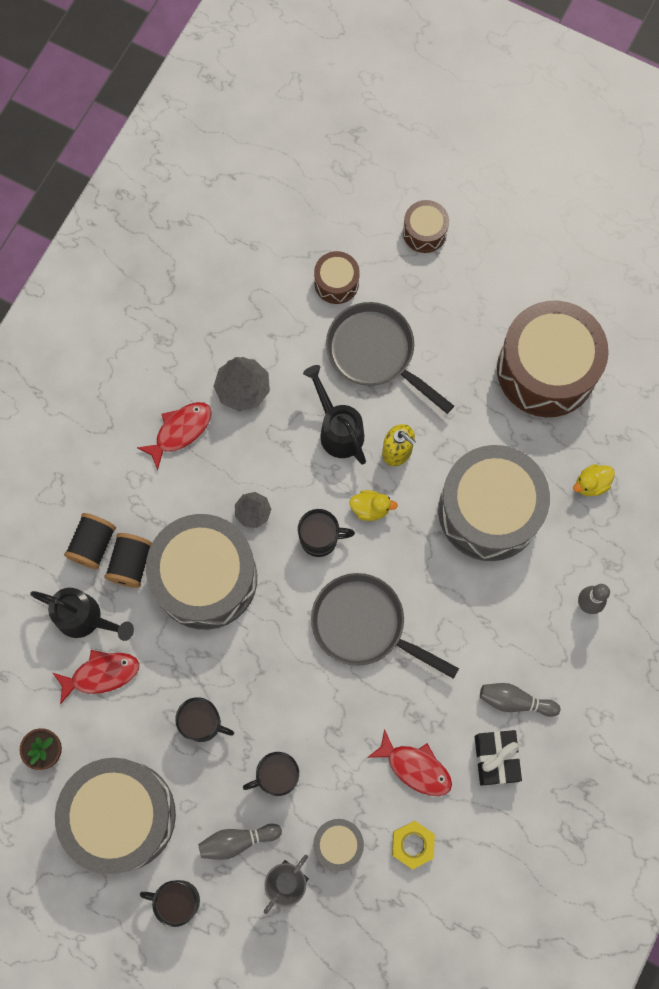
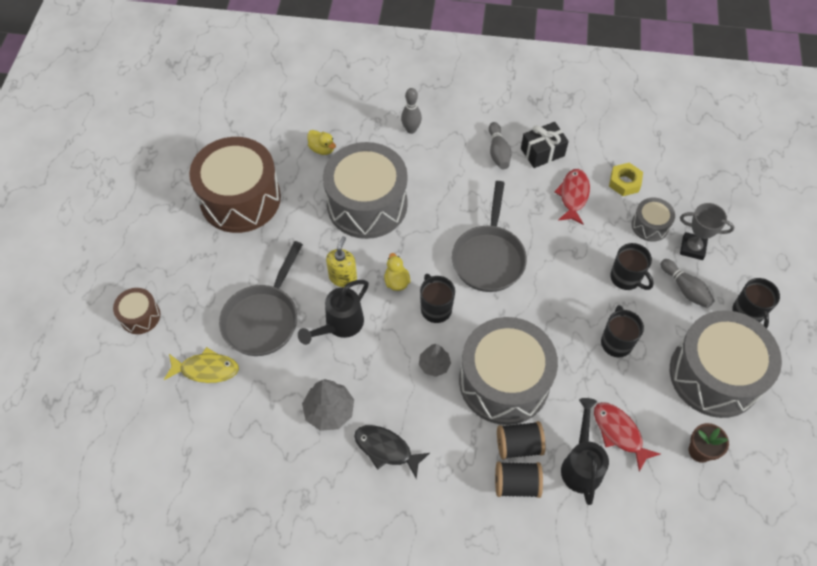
camera: 110 degrees left, 15 degrees down
red fish [137,402,212,470] -> black fish [354,425,430,479]
brown drum [314,251,360,304] -> yellow fish [164,347,239,383]

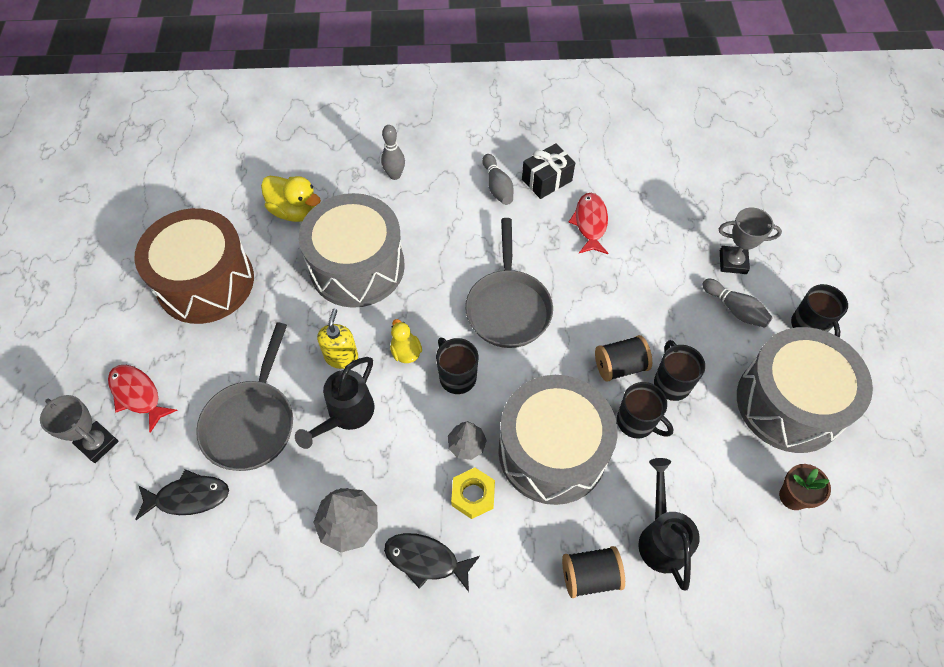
camera: 10 degrees left, 0 degrees up
brown drum [113,288,160,334] -> grey trophy [40,395,119,463]
yellow fish [164,347,239,383] -> black fish [135,469,229,520]
yellow duck [307,130,336,155] -> yellow duck [261,176,321,222], size x1.67
black spool [497,421,545,459] -> black spool moved to [595,335,652,382]
red fish [594,402,660,472] -> red fish moved to [108,365,178,433]
yellow nut [609,163,643,196] -> yellow nut moved to [451,468,495,519]
black mug [610,243,654,290] -> black mug moved to [617,382,673,439]
grey drum [632,198,675,242] -> none

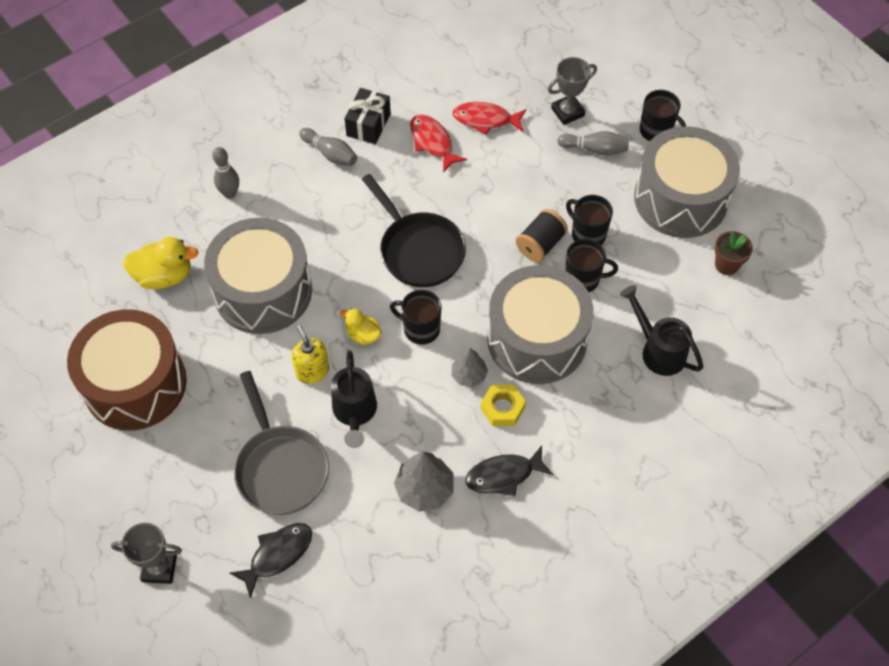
camera: 35 degrees left, 0 degrees up
red fish [108,365,178,433] -> red fish moved to [452,102,527,135]
grey pan [465,218,553,348] -> black pan [362,174,466,287]
black spool [562,546,625,598] -> none

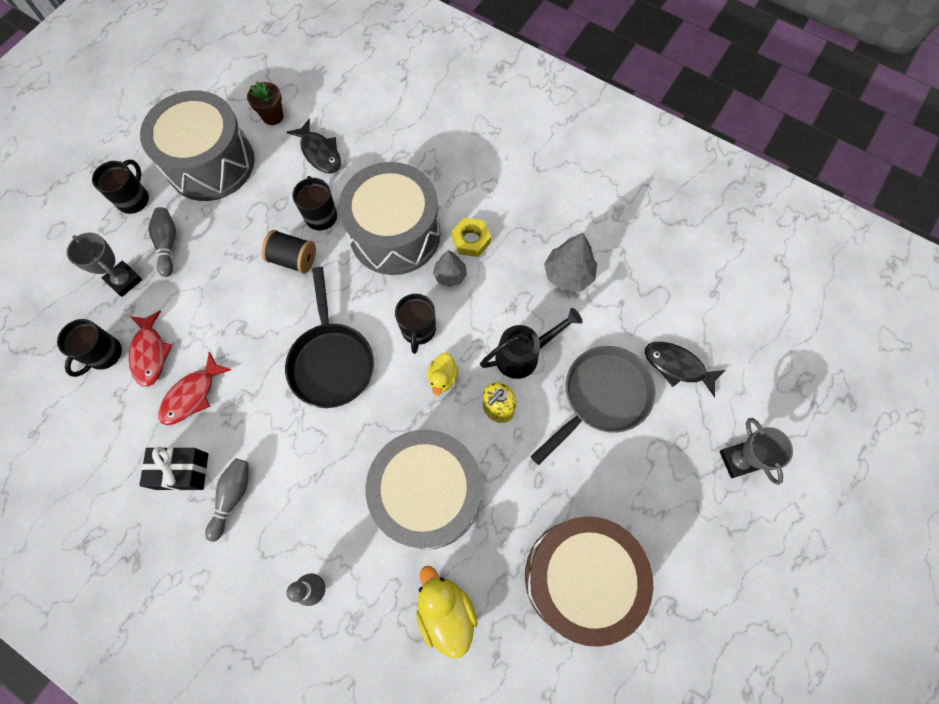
camera: 110 degrees left, 10 degrees up
black pan [362,174,466,287] -> black pan turned 135 degrees clockwise [285,267,374,408]
black fish [465,446,553,497] -> black fish moved to [287,119,341,173]
black mug [566,195,613,245] -> black mug moved to [57,319,122,377]
black watering can [620,285,703,376] -> none

